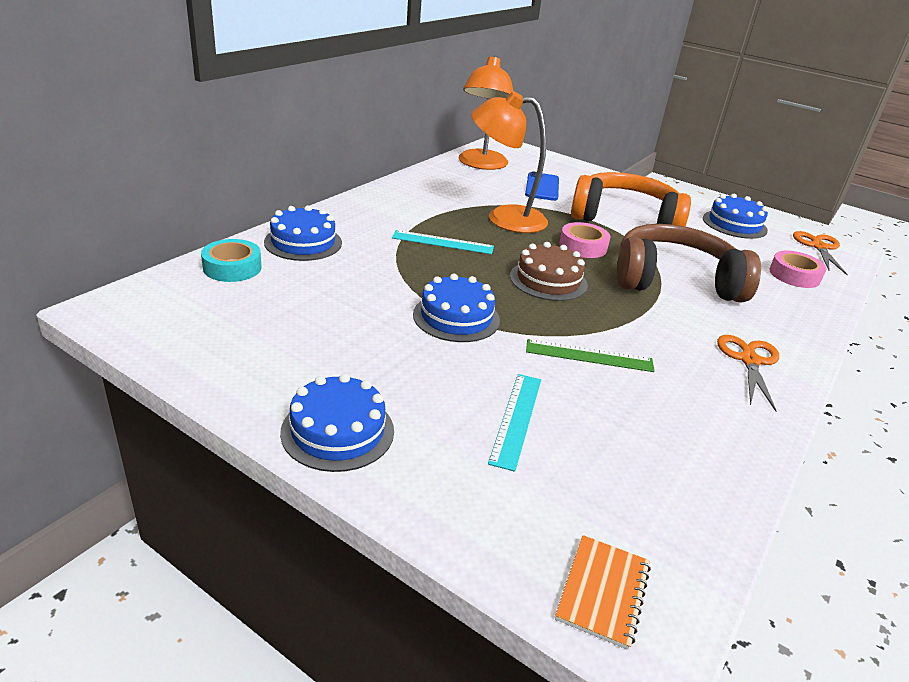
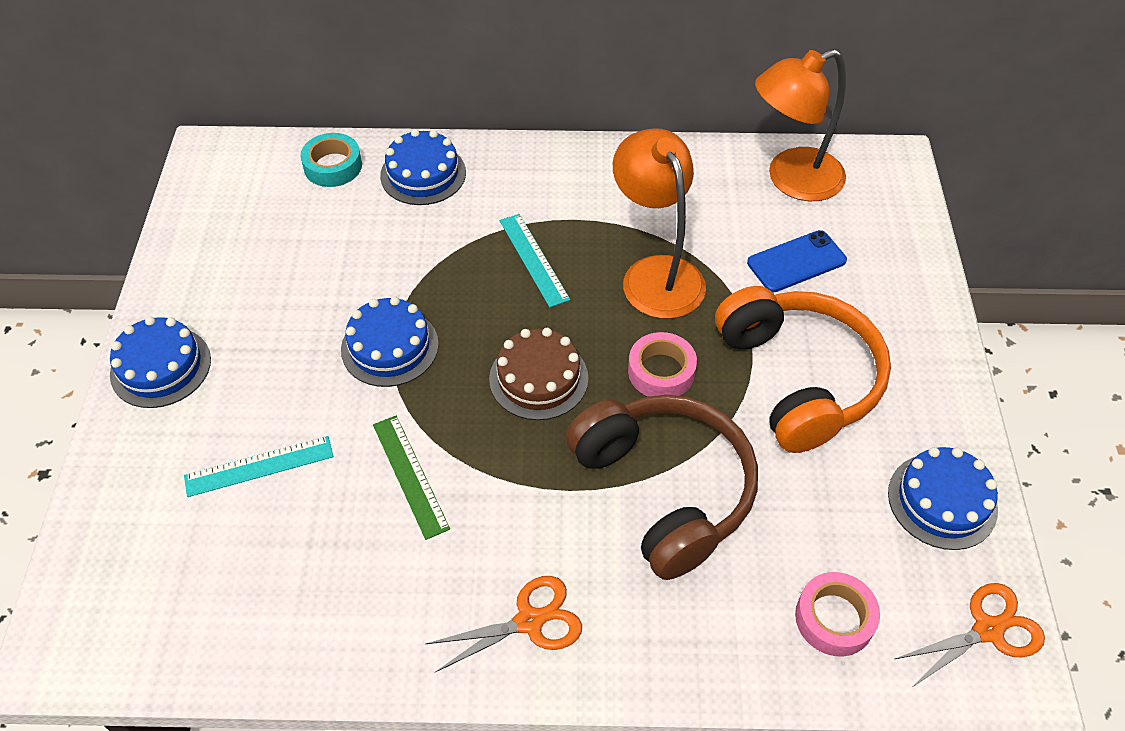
camera: 60 degrees right, 20 degrees up
orange notebook [555,535,651,650] -> none

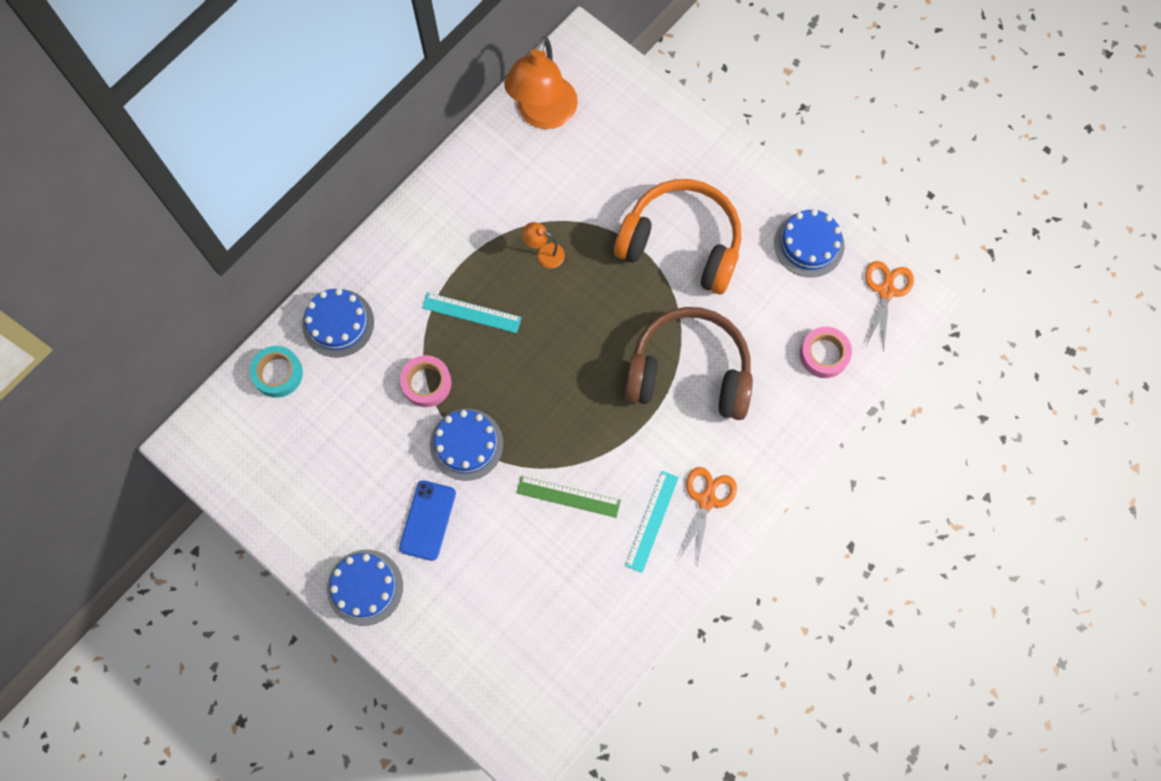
camera: 50 degrees left, 20 degrees up
turquoise ruler [184,436,333,497] -> turquoise ruler moved to [625,471,679,573]
brown cake [489,328,588,420] -> none
orange lamp [613,128,706,319] -> orange lamp [522,222,565,268], size x0.44
pink tape [628,332,697,397] -> pink tape moved to [400,355,451,407]
blue phone [747,230,847,292] -> blue phone moved to [399,480,456,561]

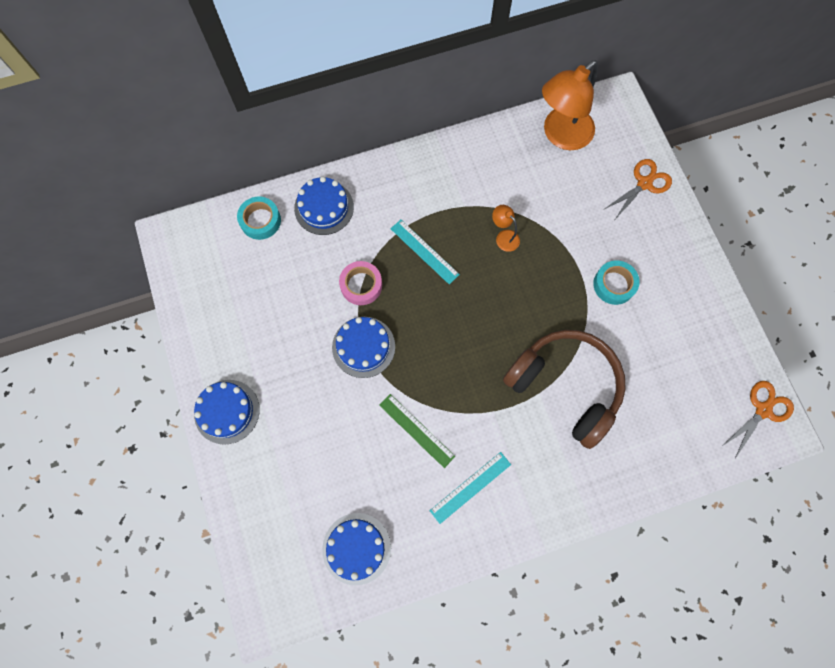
camera: 30 degrees right, 0 degrees up
blue phone [399,480,456,561] -> none
orange headphones [614,179,741,294] -> turquoise tape [593,260,640,305]
orange scissors [679,467,737,566] -> orange scissors moved to [603,159,672,219]
blue cake [774,209,845,277] -> blue cake moved to [322,513,391,585]
pink tape [800,327,852,378] -> none

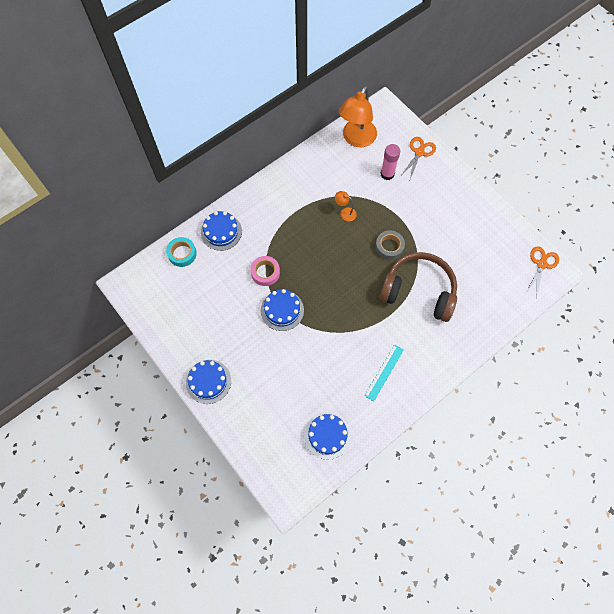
camera: 20 degrees left, 5 degrees down
green ruler [379,394,455,468] -> none
turquoise ruler [391,220,460,284] -> none
turquoise tape [593,260,640,305] -> none
none -> grey tape [375,230,405,260]
none -> pink glue stick [381,144,400,180]

